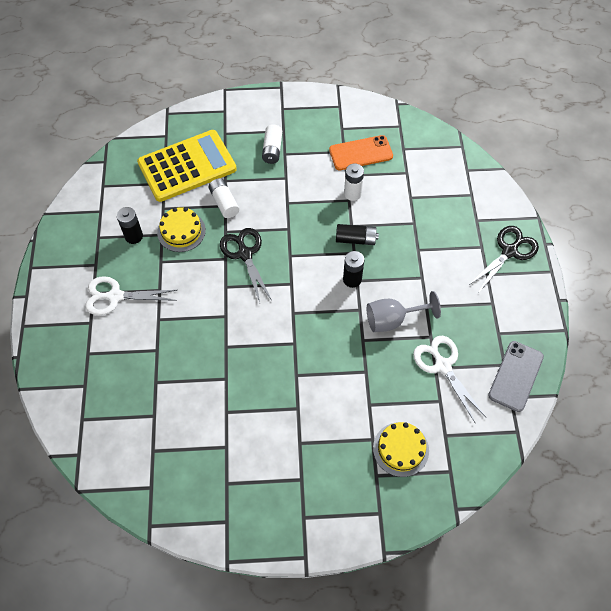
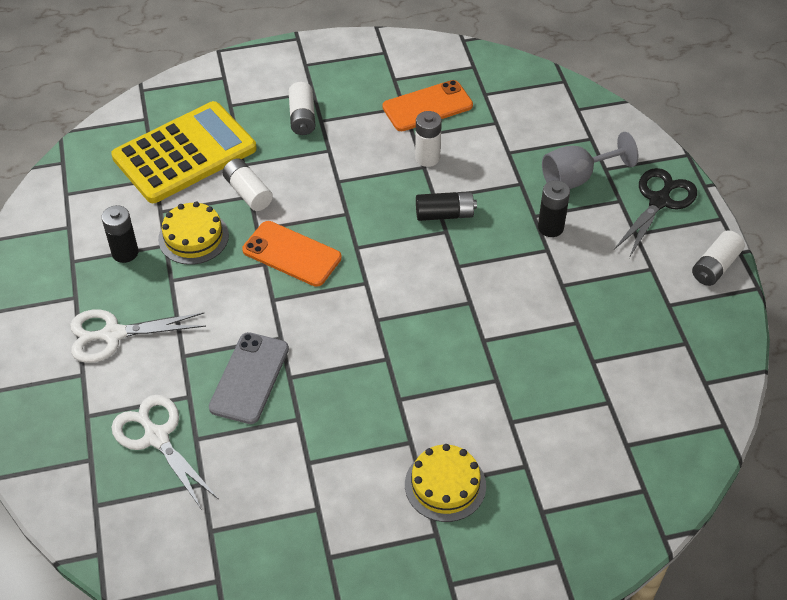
camera: 10 degrees left, 10 degrees down
black scissors [220,228,272,302] -> orange phone [242,221,342,287]
black battery [343,251,364,288] -> black battery moved to [538,180,570,237]
grey goblet [367,291,441,332] -> grey goblet moved to [542,132,638,189]
yellow cake [373,422,429,477] -> yellow cake moved to [405,444,486,522]
white scissors [413,336,486,422] -> white scissors moved to [112,395,219,510]
grey phone [488,341,544,412] -> grey phone moved to [209,332,289,424]
none -> white battery [692,230,745,286]

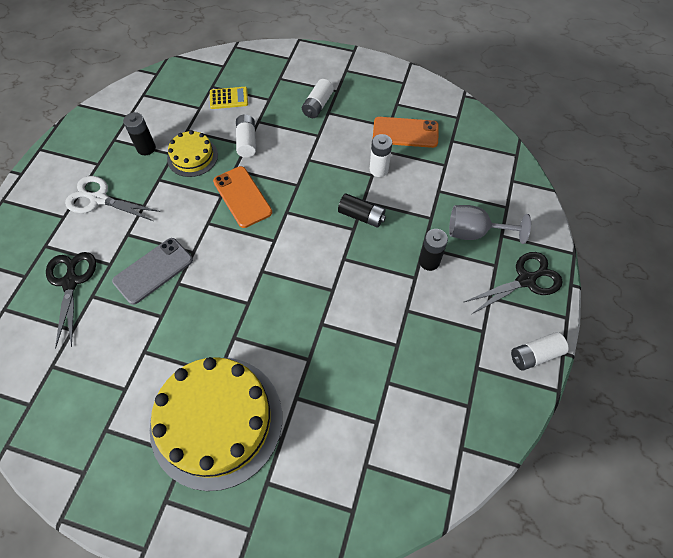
camera: 30 degrees right, 10 degrees up
yellow calculator [111,101,257,203] -> yellow calculator [210,87,248,109], size x0.42
white scissors [112,395,219,510] -> black scissors [46,252,96,348]
yellow cake [405,444,486,522] -> yellow cake [150,357,282,491], size x2.02

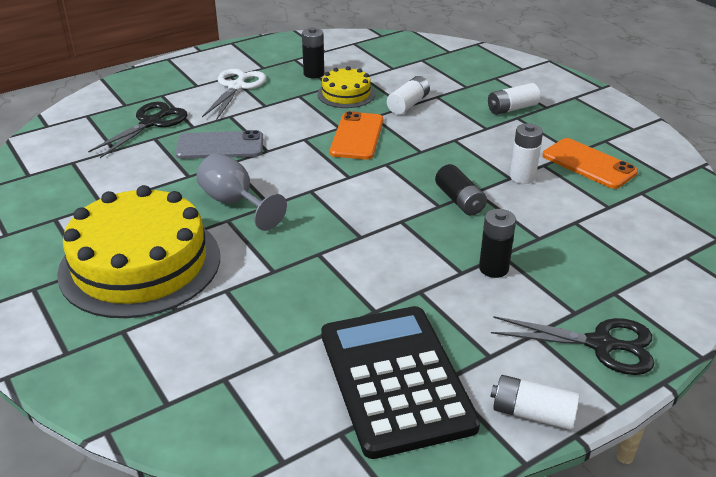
camera: 40 degrees right, 25 degrees down
white scissors [65,176,160,221] -> white scissors turned 45 degrees clockwise [202,69,266,120]
yellow calculator [210,87,248,109] -> none
grey goblet [449,205,531,244] -> grey goblet moved to [196,153,287,231]
none -> black calculator [321,306,480,459]

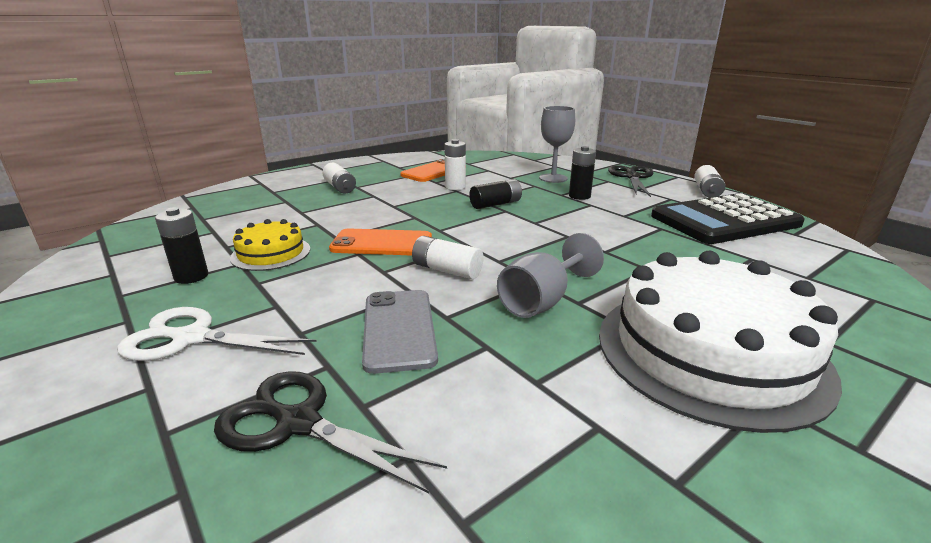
camera: 95 degrees left, 10 degrees down
yellow cake [57,185,220,318] -> white cake [599,251,842,433]
white battery [387,76,430,115] -> white battery moved to [412,236,483,279]
none -> grey goblet [539,106,575,183]

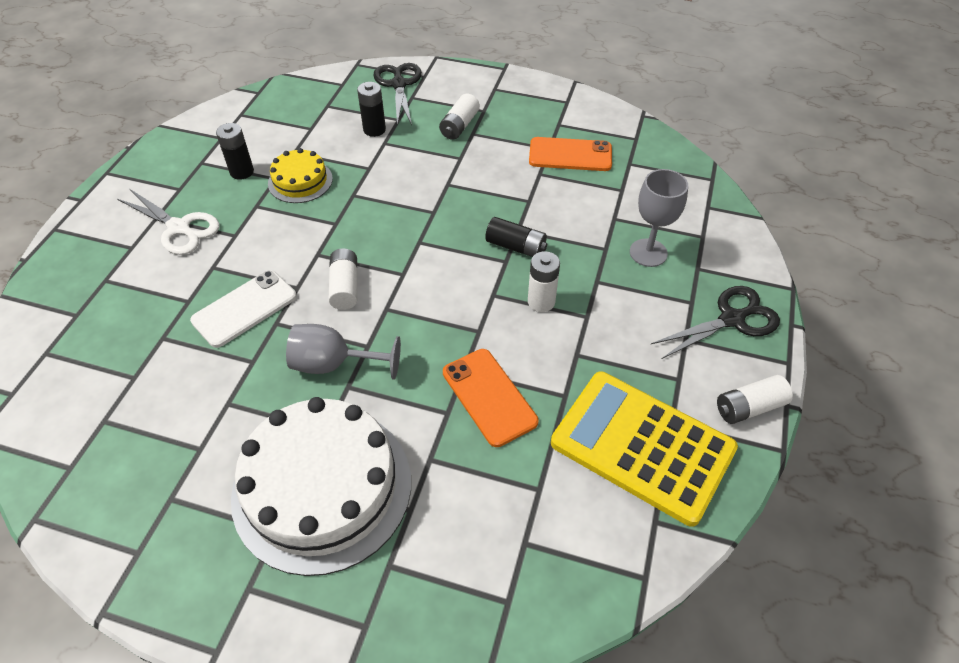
camera: 55 degrees right, 25 degrees up
white scissors [117,307,317,361] -> white scissors turned 150 degrees clockwise [117,189,219,255]
black scissors [214,371,447,493] -> black scissors moved to [374,63,422,125]
orange phone [329,229,432,255] -> orange phone moved to [443,349,539,447]
grey phone [362,290,438,374] -> white phone [190,270,297,348]
white battery [444,139,466,190] -> white battery moved to [528,251,560,312]
black battery [569,146,596,200] -> black battery moved to [357,82,386,137]
black calculator [651,193,805,244] -> yellow calculator [551,372,738,527]

